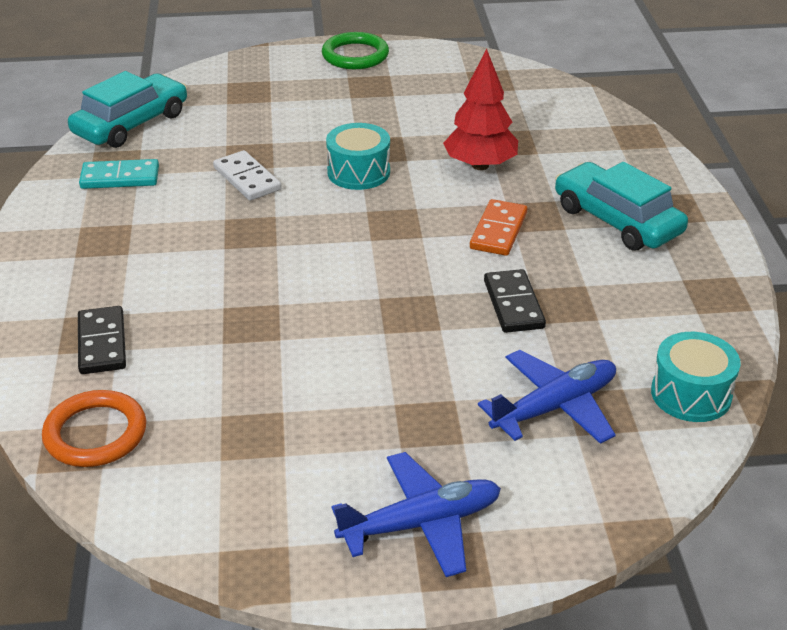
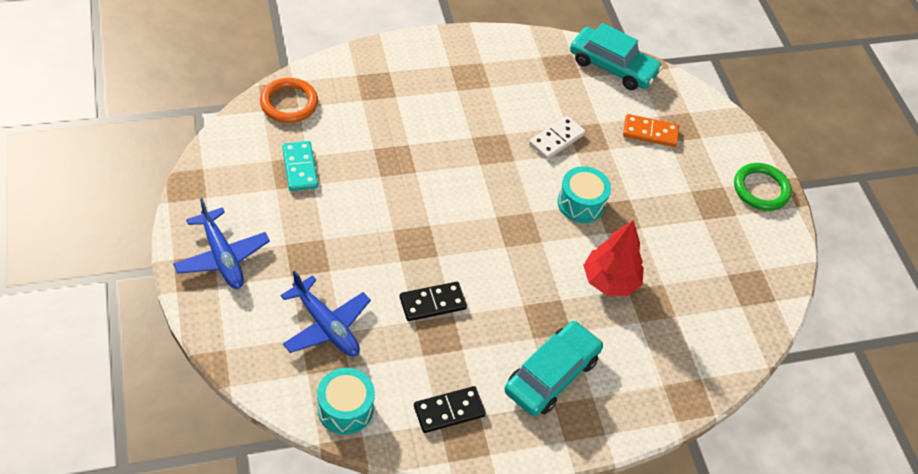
camera: 75 degrees right, 15 degrees up
black domino [78,306,126,374] -> black domino moved to [414,386,486,433]
turquoise domino [79,159,159,189] -> turquoise domino moved to [282,141,318,191]
orange domino [470,199,527,256] -> orange domino moved to [623,114,679,147]

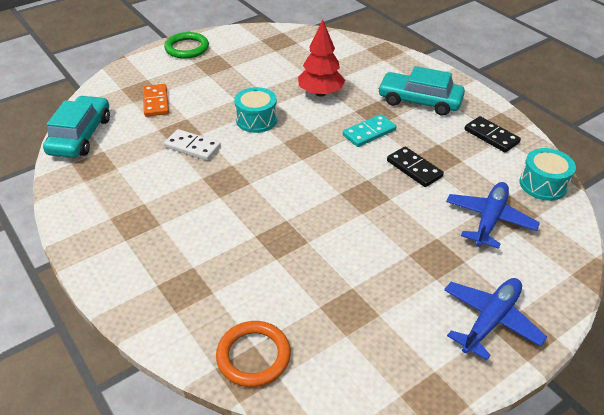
camera: 105 degrees left, 10 degrees down
turquoise domino [282,141,318,191] -> turquoise domino moved to [343,114,396,147]

